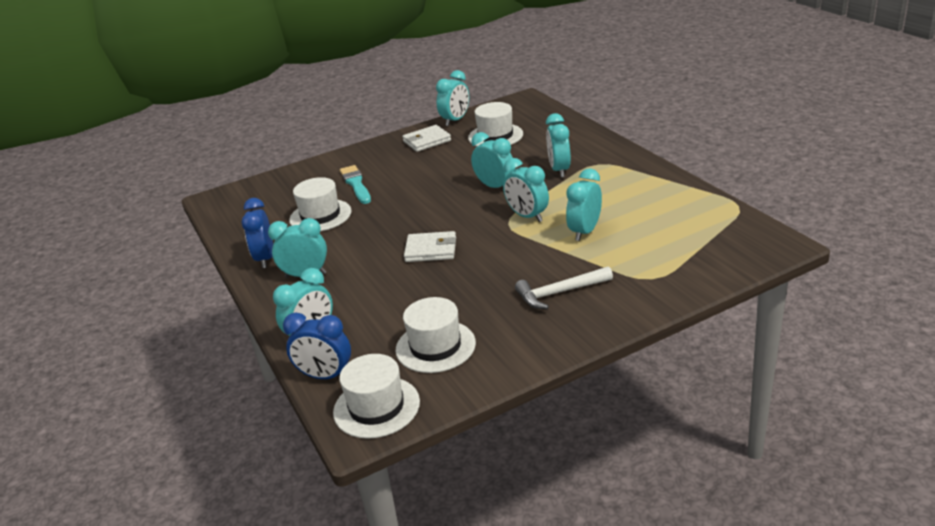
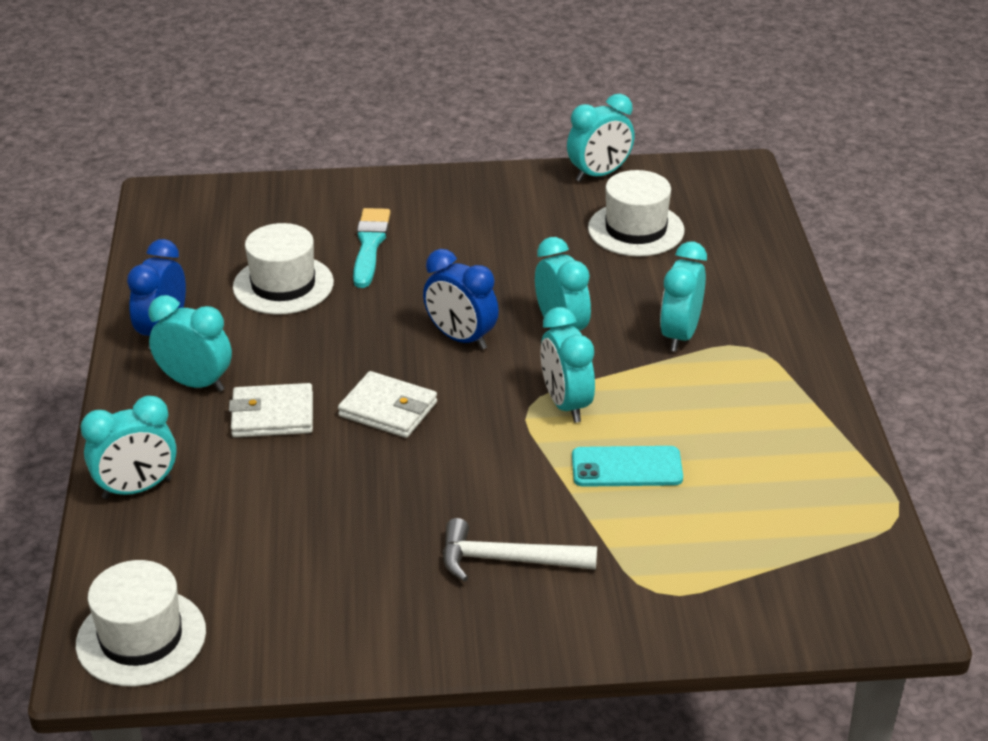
camera: 20 degrees right, 5 degrees up
blue clock [283,313,351,379] -> blue clock moved to [423,249,499,350]
white hat [396,297,476,373] -> none
white wallet [402,125,451,152] -> white wallet moved to [229,383,313,438]
turquoise clock [566,169,602,241] -> turquoise phone [572,446,683,487]

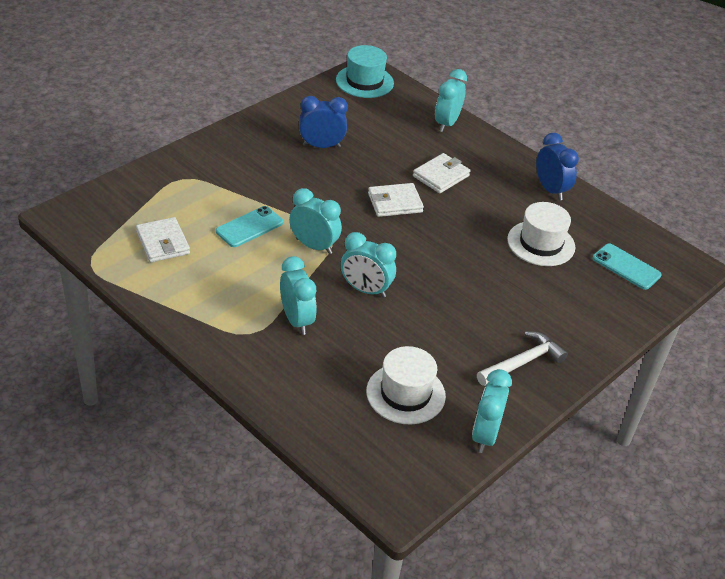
camera: 135 degrees right, 5 degrees up
white hat [76,560,206,686] -> turquoise hat [336,45,394,98]
turquoise clock [149,295,232,392] -> none
turquoise brush [353,208,390,288] -> none
blue clock [423,249,499,350] -> blue clock moved to [299,96,348,148]
white hammer [443,518,597,582] -> white hammer moved to [477,331,568,386]
none -> white wallet [136,217,190,262]
none -> turquoise phone [593,243,662,290]

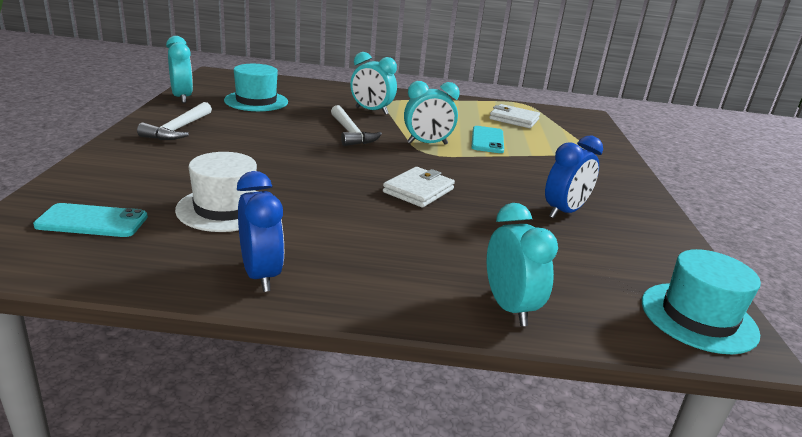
camera: 140 degrees right, 15 degrees down
turquoise clock [341,232,396,298] -> white hammer [331,105,382,146]
white hat [366,346,446,424] -> turquoise hat [224,64,288,111]
white wallet [413,153,470,193] -> none
blue clock [536,133,579,201] -> blue clock turned 135 degrees counterclockwise [237,171,284,292]

